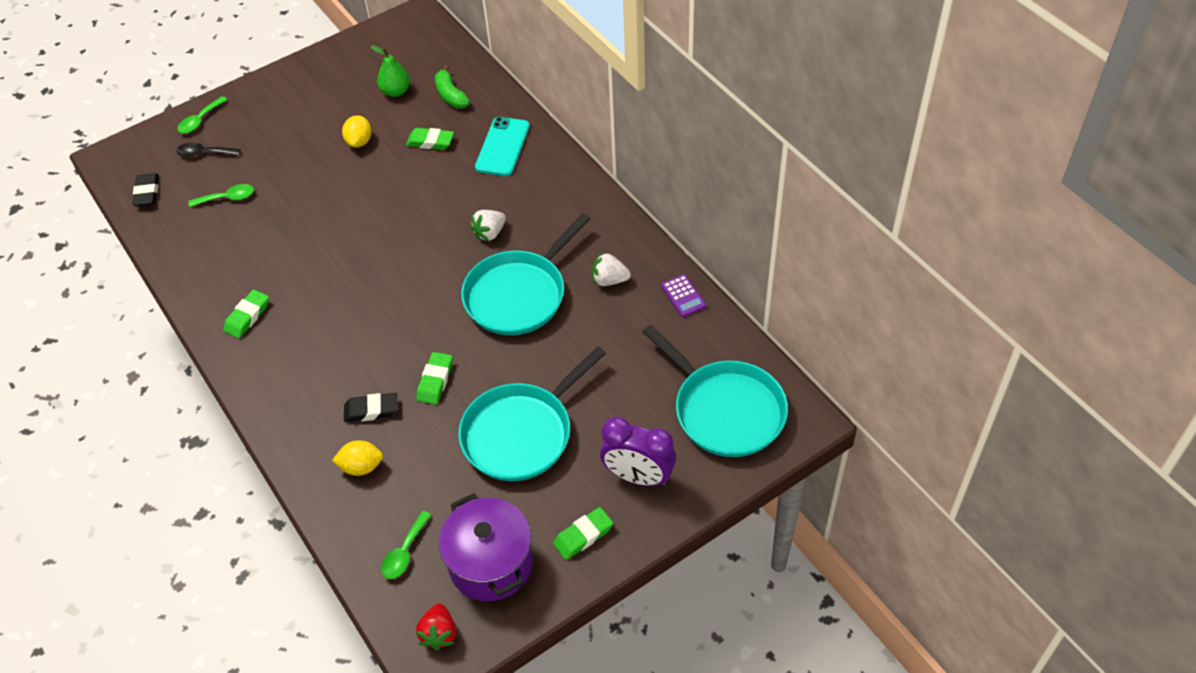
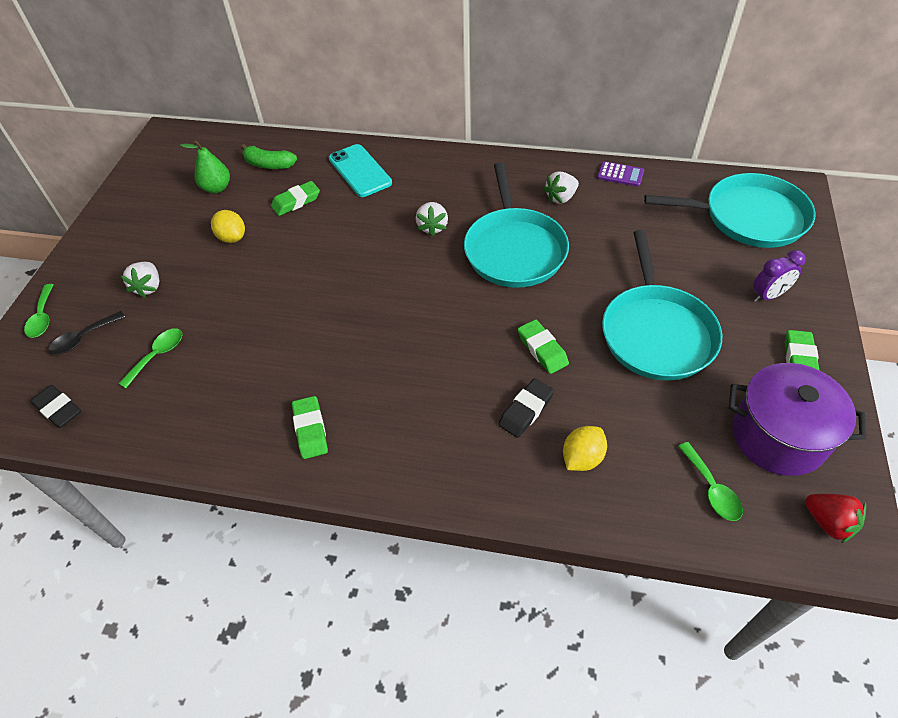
camera: 45 degrees left, 0 degrees up
purple clock [600,417,676,486] -> purple clock [753,250,806,302], size x0.63
none -> white strawberry [121,262,159,298]

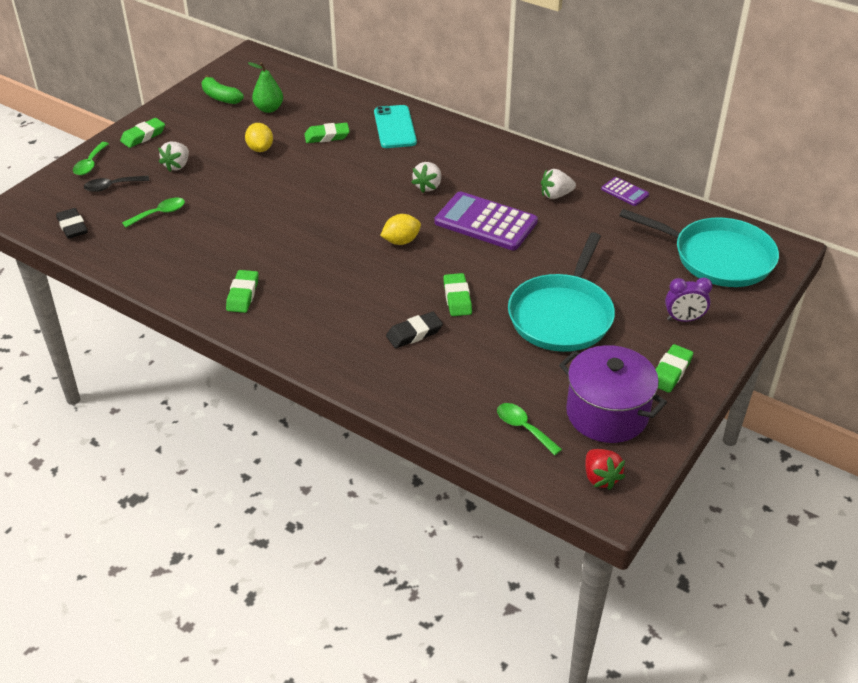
camera: 20 degrees right, 10 degrees down
green banana [241,144,297,169] -> green banana moved to [201,75,244,104]
turquoise pan [464,162,569,288] -> purple calculator [434,191,538,250]
yellow lemon [563,426,607,471] -> yellow lemon moved to [380,214,421,245]
green spoon [678,442,743,521] -> green spoon turned 135 degrees clockwise [497,403,562,455]
none -> green eraser [120,118,165,148]

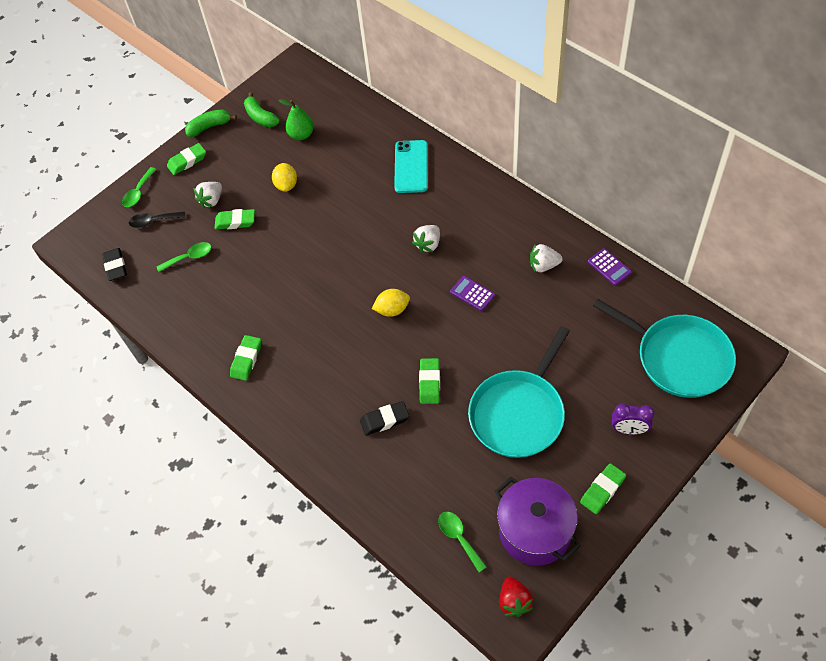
camera: 15 degrees right, 15 degrees up
green eraser [304,123,350,143] -> green eraser moved to [215,209,255,229]
purple calculator [434,191,538,250] -> purple calculator [450,276,495,311], size x0.48
none -> green banana [185,109,237,137]

